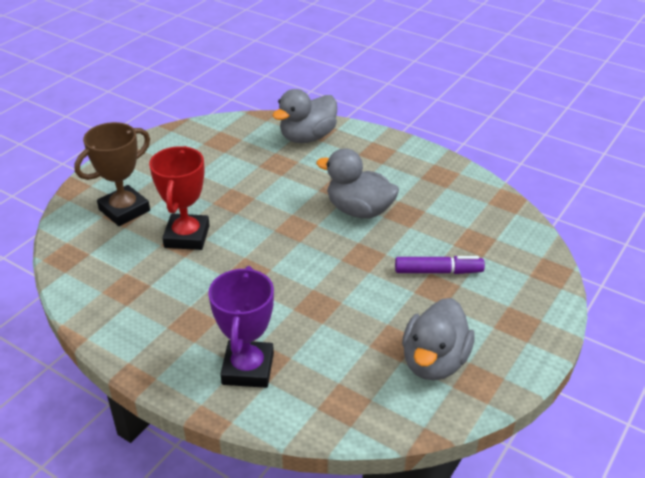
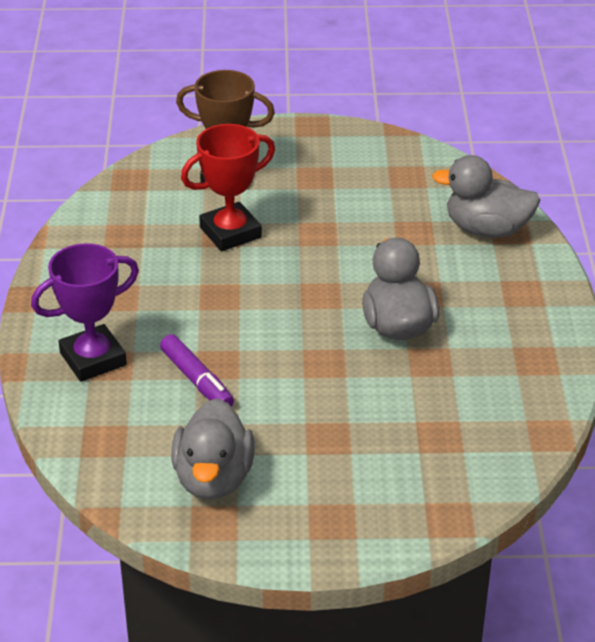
camera: 55 degrees right, 0 degrees up
purple marker [395,256,485,274] -> purple marker moved to [160,334,234,407]
grey duck [402,298,475,381] -> grey duck turned 75 degrees counterclockwise [171,398,255,500]

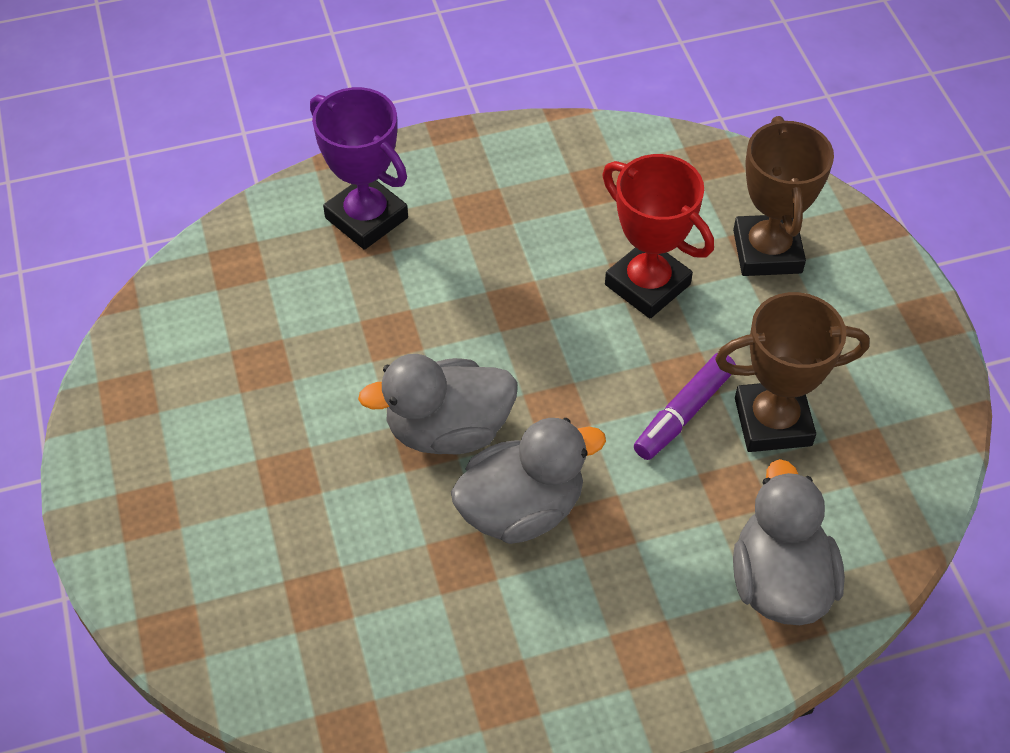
camera: 75 degrees right, 15 degrees up
purple marker [160,334,234,407] -> purple marker moved to [634,353,736,460]
grey duck [171,398,255,500] -> grey duck moved to [358,354,518,454]
none -> brown trophy [715,292,870,452]

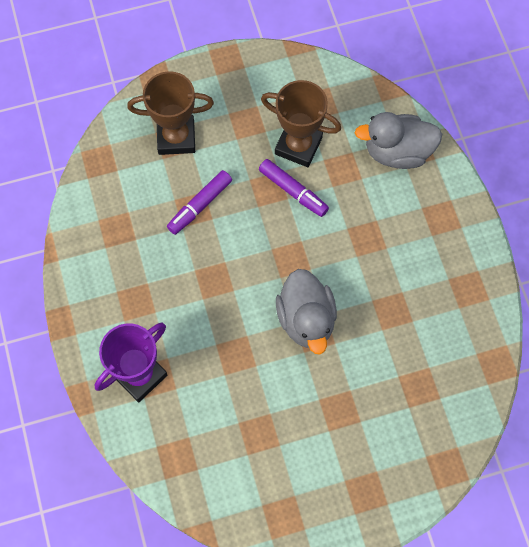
camera: 90 degrees left, 15 degrees up
grey duck [451,418,606,544] -> none
red trophy [602,154,714,319] -> purple marker [167,170,232,235]
brown trophy [715,292,870,452] -> brown trophy turned 60 degrees counterclockwise [261,80,341,167]

